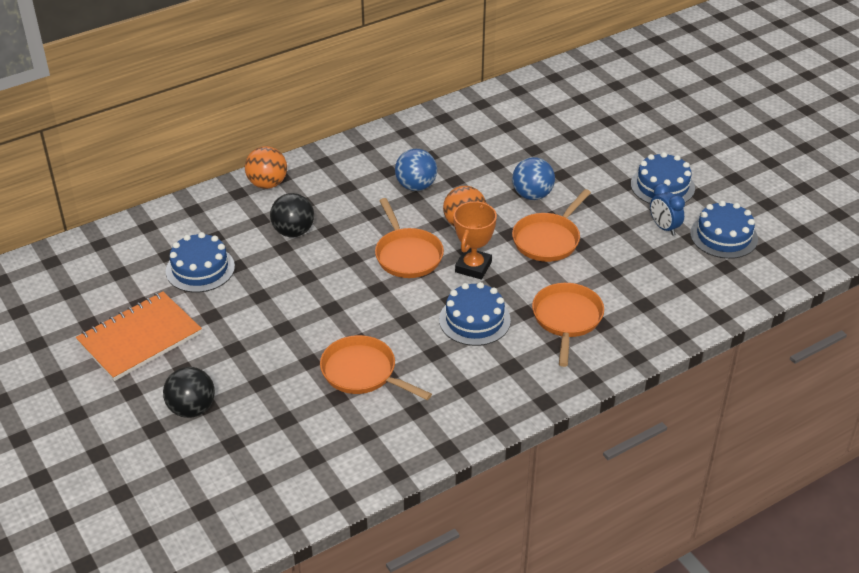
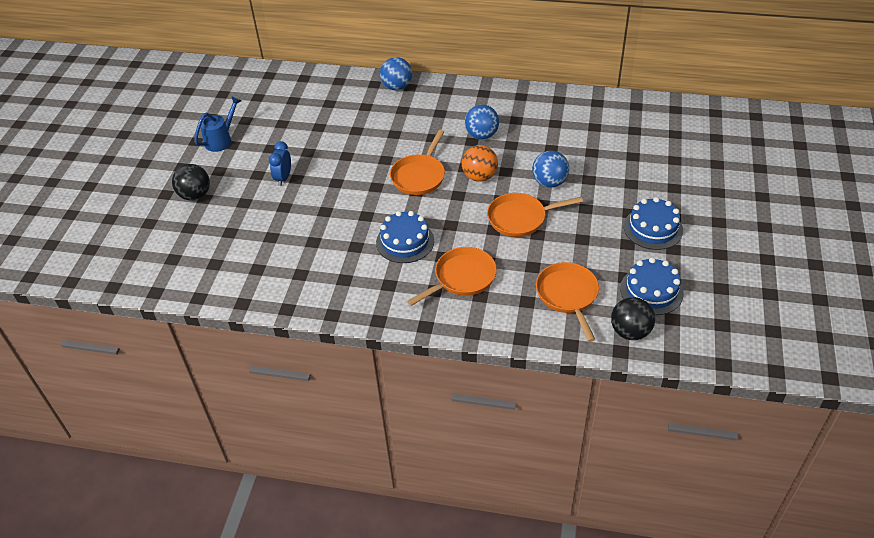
camera: 45 degrees right, 5 degrees up
orange notebook [76,291,202,381] -> blue watering can [194,96,241,152]
blue cake [166,232,235,292] -> none
orange ball [245,146,287,189] -> blue ball [380,57,412,90]
black ball [270,193,314,237] -> black ball moved to [611,297,655,340]
orange pan [320,335,432,400] -> orange pan moved to [536,262,599,342]
orange trophy [454,201,497,279] -> none
blue clock [650,183,685,236] -> blue clock moved to [269,141,291,186]

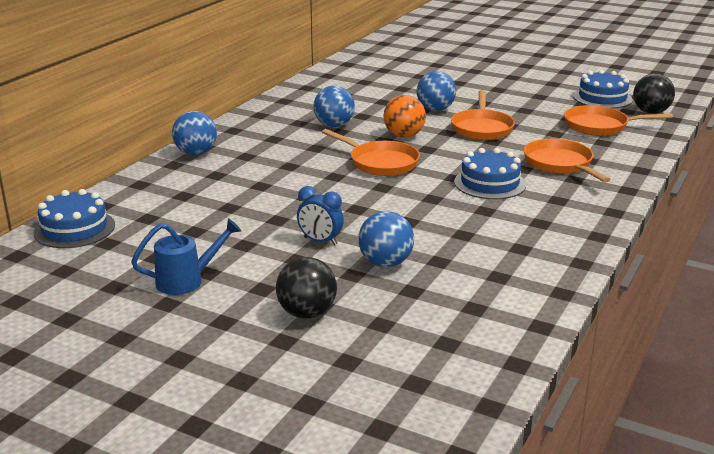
camera: 75 degrees left, 20 degrees down
blue watering can [194,96,241,152] -> blue watering can turned 105 degrees clockwise [131,218,241,295]
blue cake [624,197,683,250] -> blue cake moved to [33,189,115,248]
none -> blue ball [358,211,414,267]

